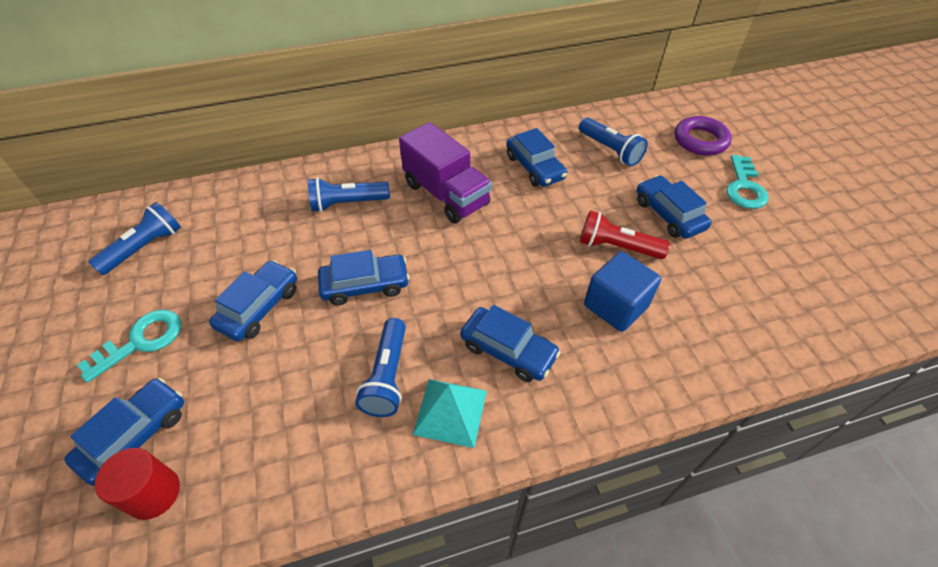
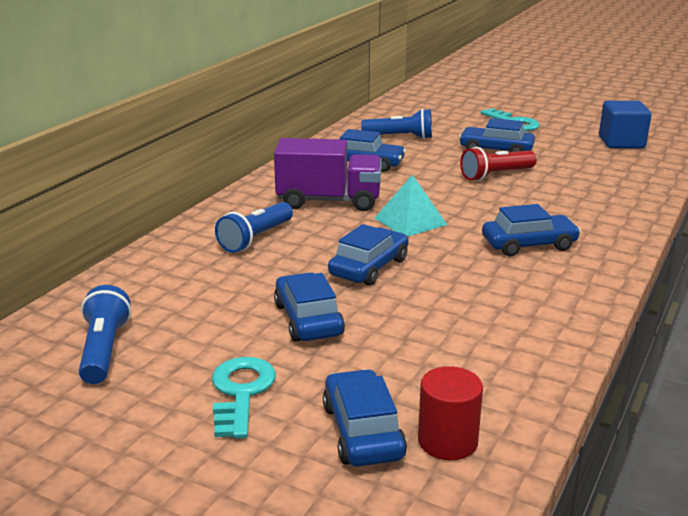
camera: 45 degrees left, 25 degrees down
blue flashlight [355,318,406,417] -> none
turquoise pyramid [412,379,487,448] -> turquoise pyramid moved to [375,174,447,236]
blue cube [584,251,661,332] -> blue cube moved to [599,101,651,149]
purple ring [675,116,732,155] -> none

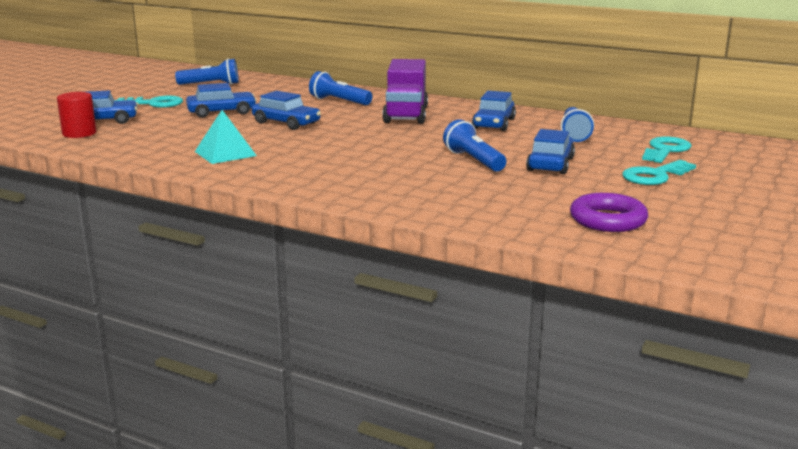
camera: 90 degrees right, 5 degrees down
turquoise pyramid [375,174,447,236] -> turquoise pyramid moved to [195,110,257,164]
red flashlight [460,147,537,181] -> blue flashlight [443,119,506,172]
blue car [482,204,581,256] -> none
blue cube [599,101,651,149] -> purple ring [570,193,648,232]
none -> turquoise key [642,137,692,163]

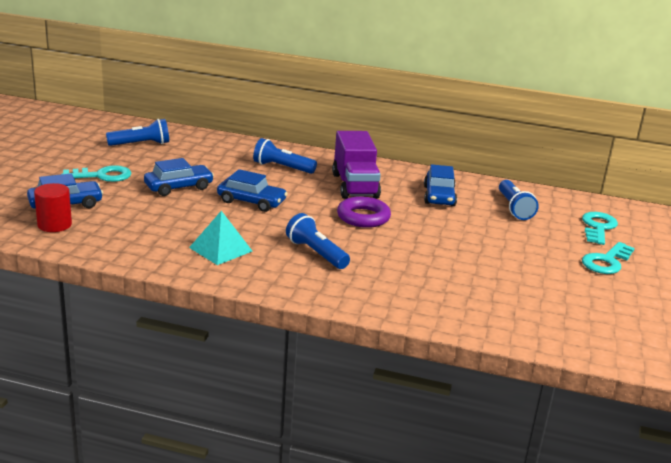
camera: 15 degrees left, 5 degrees up
blue flashlight [443,119,506,172] -> blue flashlight moved to [286,213,350,269]
blue car [526,129,575,174] -> none
purple ring [570,193,648,232] -> purple ring moved to [337,196,391,228]

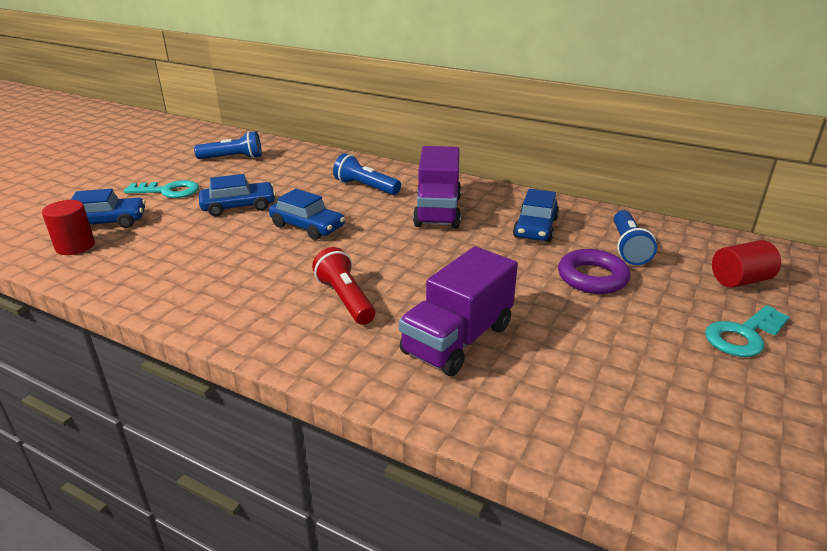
camera: 15 degrees right, 5 degrees up
turquoise pyramid [189,211,252,265] -> none
blue flashlight [286,213,350,269] -> red flashlight [312,247,375,325]
purple ring [337,196,391,228] -> purple ring moved to [558,249,631,294]
turquoise key [582,212,618,245] -> red cylinder [712,240,781,288]
none -> purple truck [399,247,518,376]

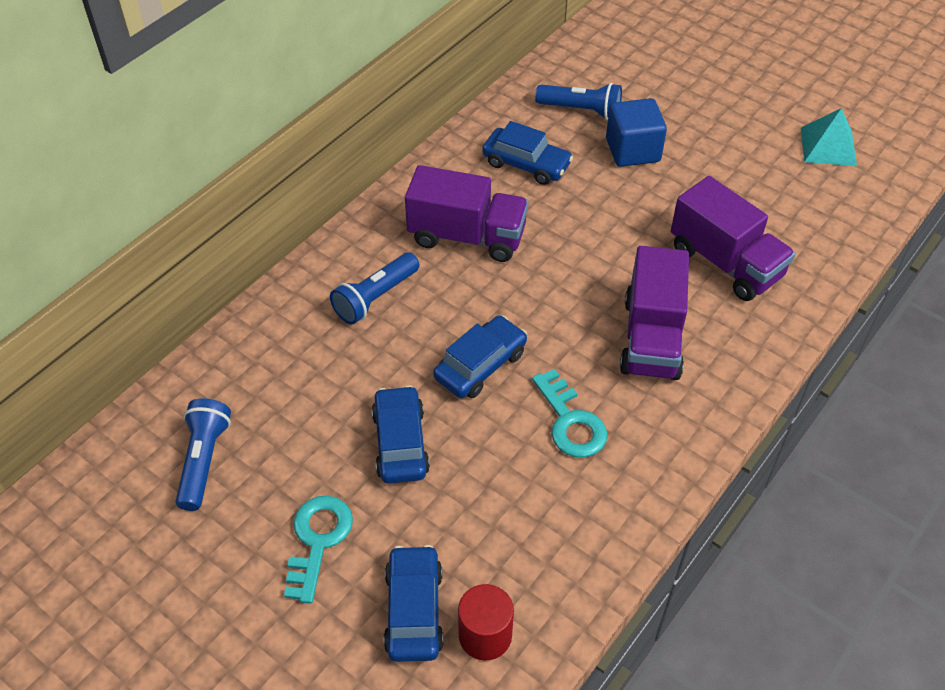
camera: 80 degrees left, 20 degrees up
red flashlight [312,247,375,325] -> purple truck [620,246,689,380]
purple ring [558,249,631,294] -> blue cube [606,98,667,167]
turquoise key [705,305,790,357] -> turquoise key moved to [532,369,608,457]
red cylinder [712,240,781,288] -> none
none -> turquoise pyramid [801,108,857,166]

